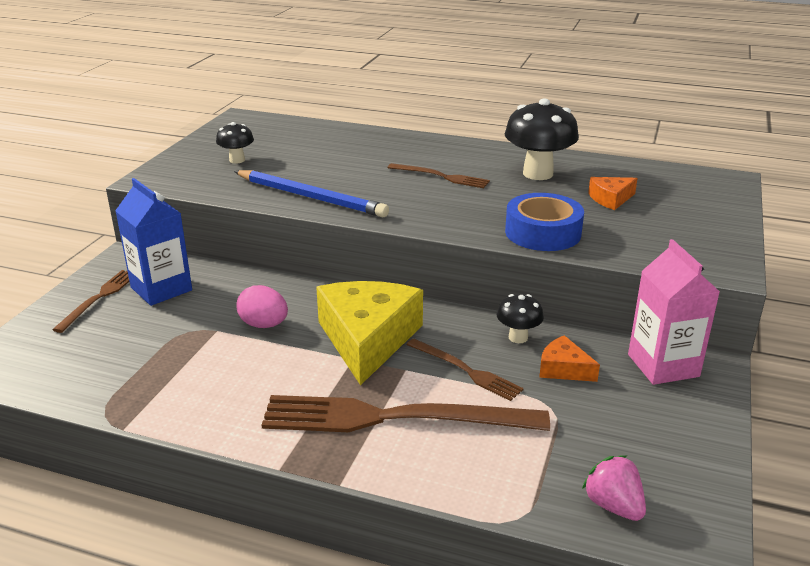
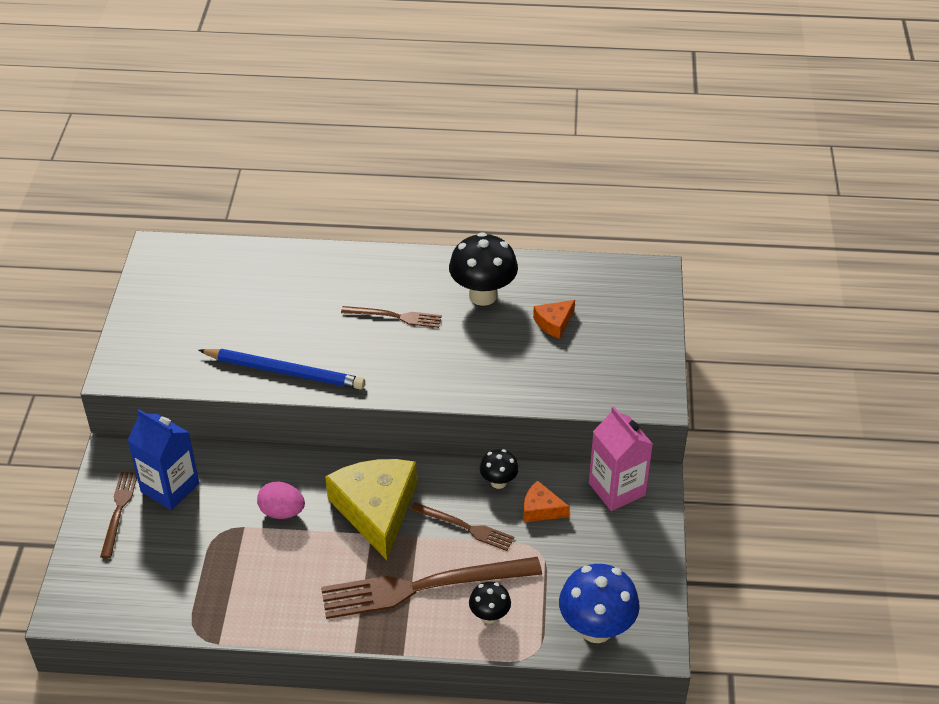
camera: 15 degrees left, 15 degrees up
black mushroom [216,122,254,164] -> black mushroom moved to [469,582,511,624]
blue tape [505,193,584,251] -> none
pink strawberry [582,455,646,521] -> blue mushroom [559,564,640,643]

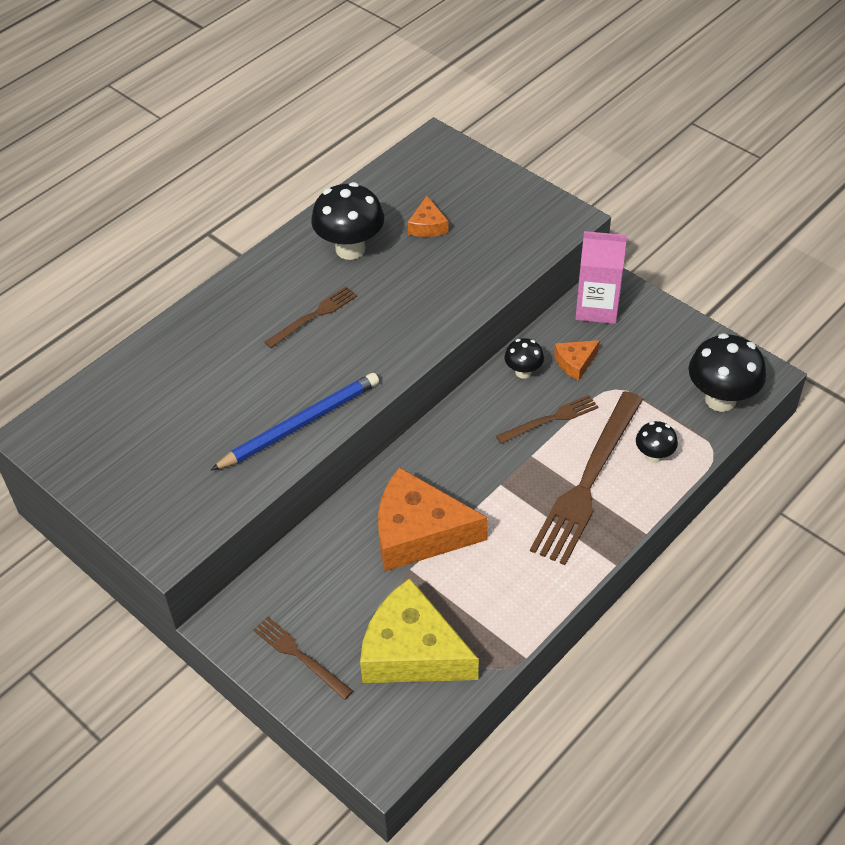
camera: 50 degrees left, 5 degrees up
blue carton [127,409,199,510] -> none
pink egg [257,481,305,519] -> orange cheese [378,467,488,571]
yellow cheese [325,459,417,560] -> yellow cheese moved to [360,578,479,683]
blue mushroom [559,564,640,643] -> black mushroom [689,333,766,412]

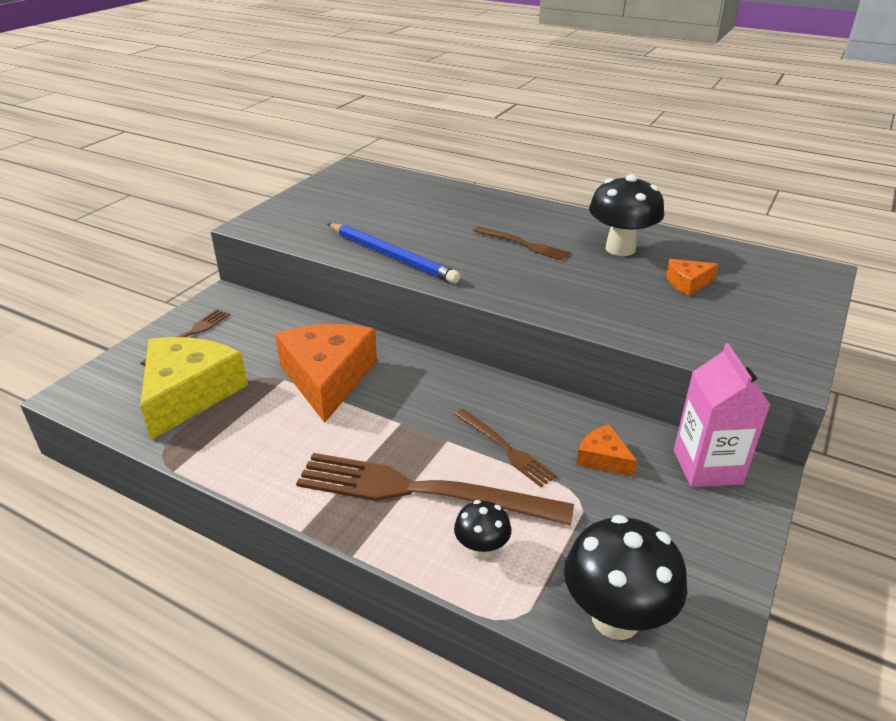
camera: 75 degrees right, 15 degrees down
black mushroom [505,338,544,379] -> none

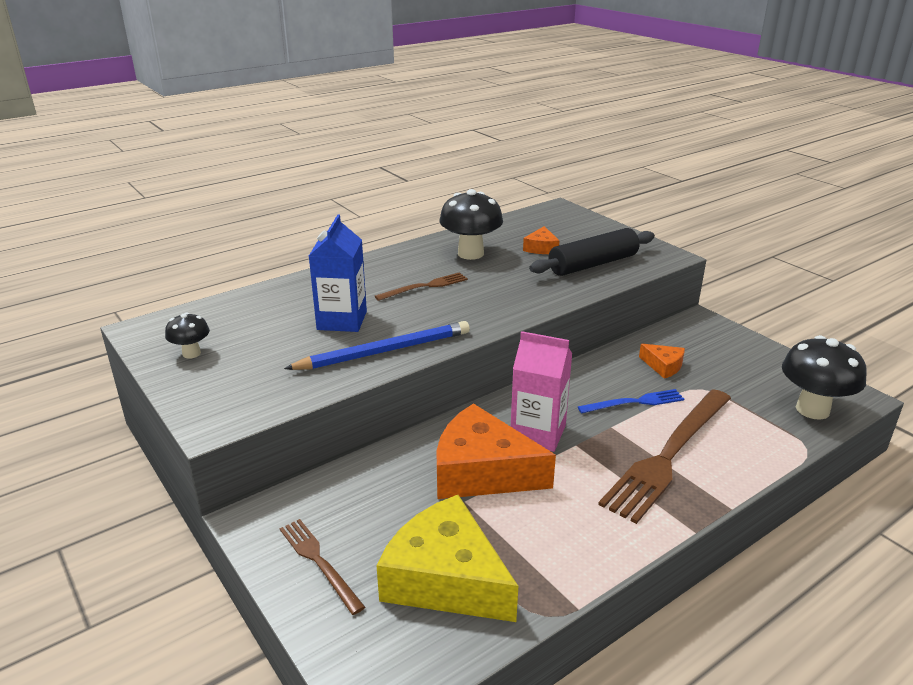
camera: 65 degrees left, 5 degrees down
black mushroom [454,500,511,560] -> black mushroom moved to [165,313,210,359]
brown fork [455,409,557,487] -> blue fork [578,389,684,414]
orange cheese [576,424,637,477] -> orange cheese turned 120 degrees counterclockwise [639,344,685,379]
pink carton [674,343,770,487] -> pink carton moved to [511,331,572,452]
none -> blue carton [309,215,367,332]
none -> black rolling pin [529,228,655,276]

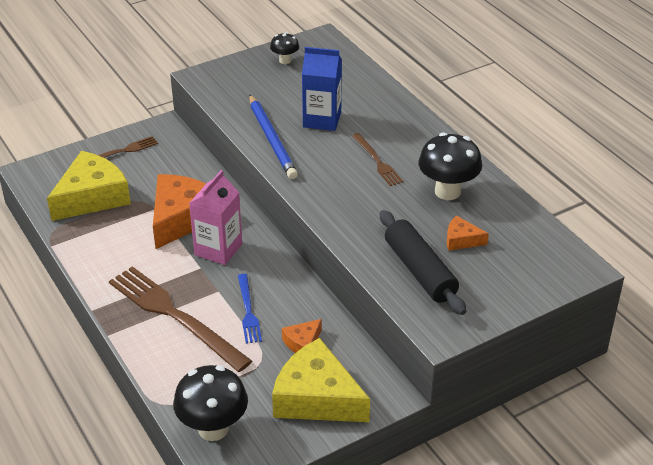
camera: 95 degrees right, 10 degrees up
none -> yellow cheese [272,338,370,422]

